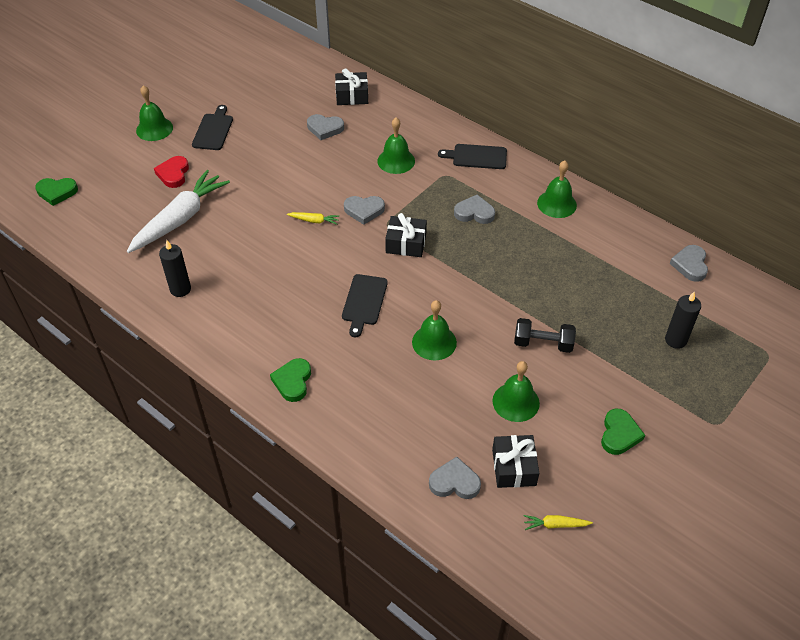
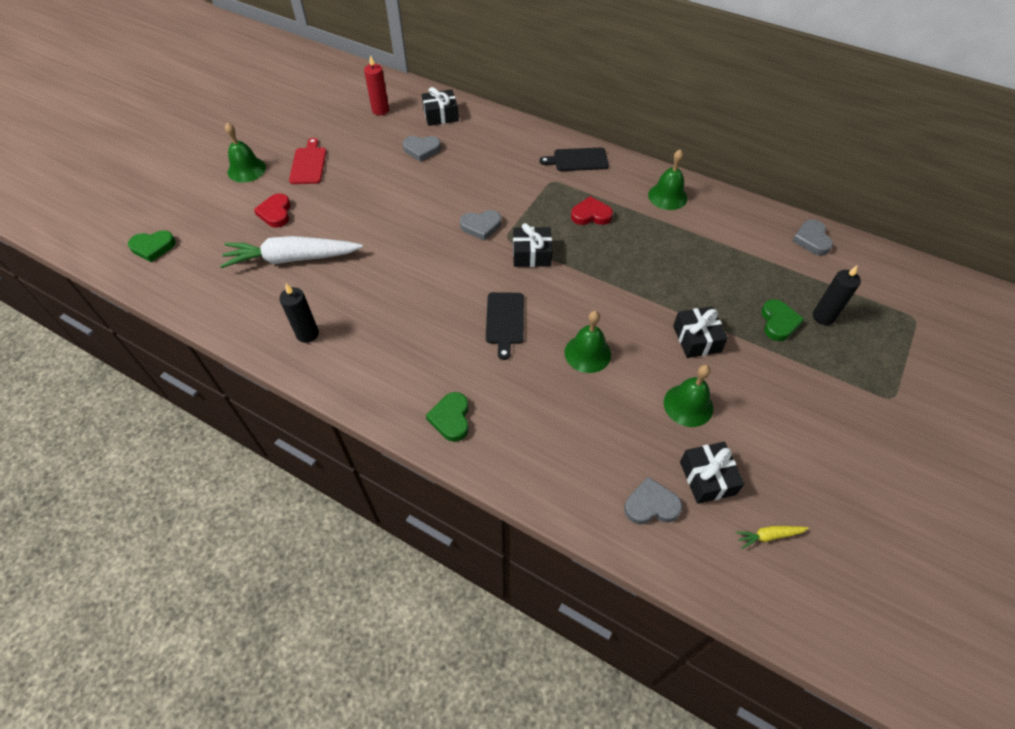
camera: 10 degrees left, 5 degrees up
white carrot [127,170,230,253] -> white carrot turned 120 degrees counterclockwise [220,236,363,268]
black cutting board [192,105,233,150] -> red cutting board [289,138,326,184]
yellow carrot [287,212,340,225] -> none
green bell [377,117,415,174] -> none
grey heart [454,195,495,224] -> red heart [571,196,613,225]
black dumbbell [514,318,576,353] -> black gift [673,307,728,358]
green heart [601,408,645,455] -> green heart moved to [761,299,804,341]
none -> red candle [364,55,389,115]

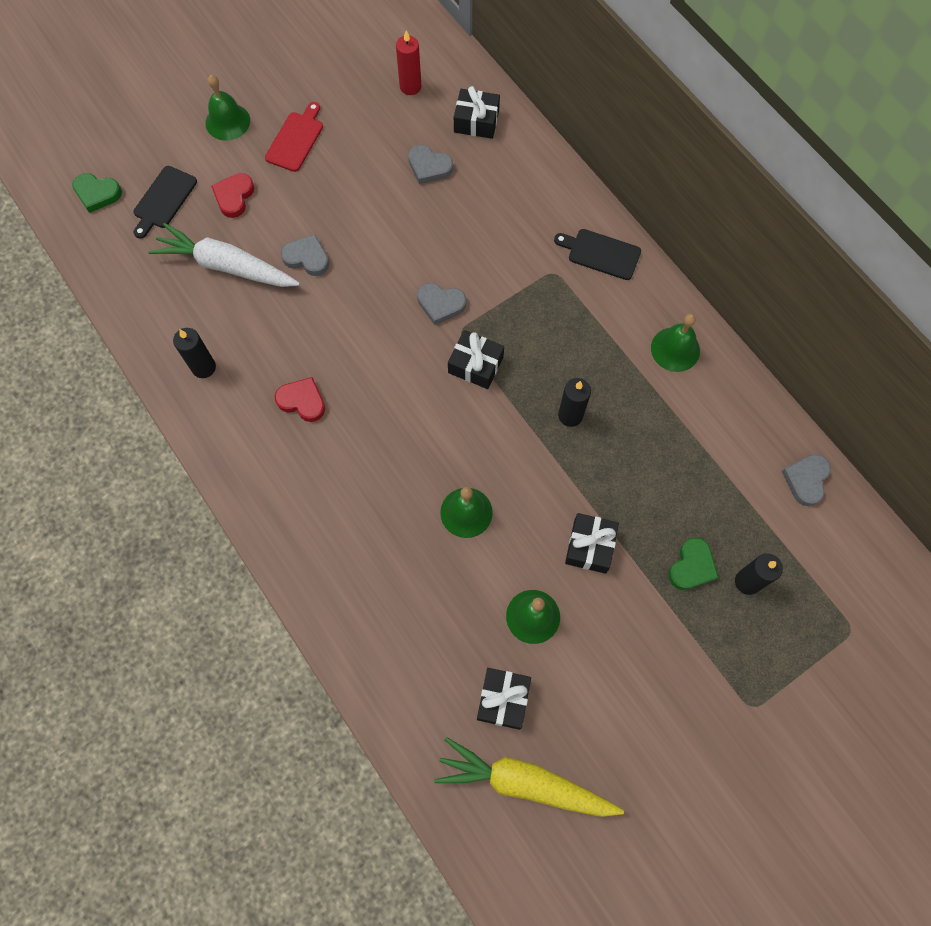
camera: 25 degrees right, 15 degrees up
green heart [426,392,469,442] -> none
black cutting board [486,292,524,360] -> black cutting board moved to [133,166,197,238]
red heart [571,196,613,225] -> red heart moved to [275,377,325,422]
grey heart [624,477,682,524] -> grey heart moved to [281,235,329,276]
yellow carrot [736,526,809,549] -> yellow carrot [434,737,624,817], size x2.47
none -> black candle [558,378,591,427]

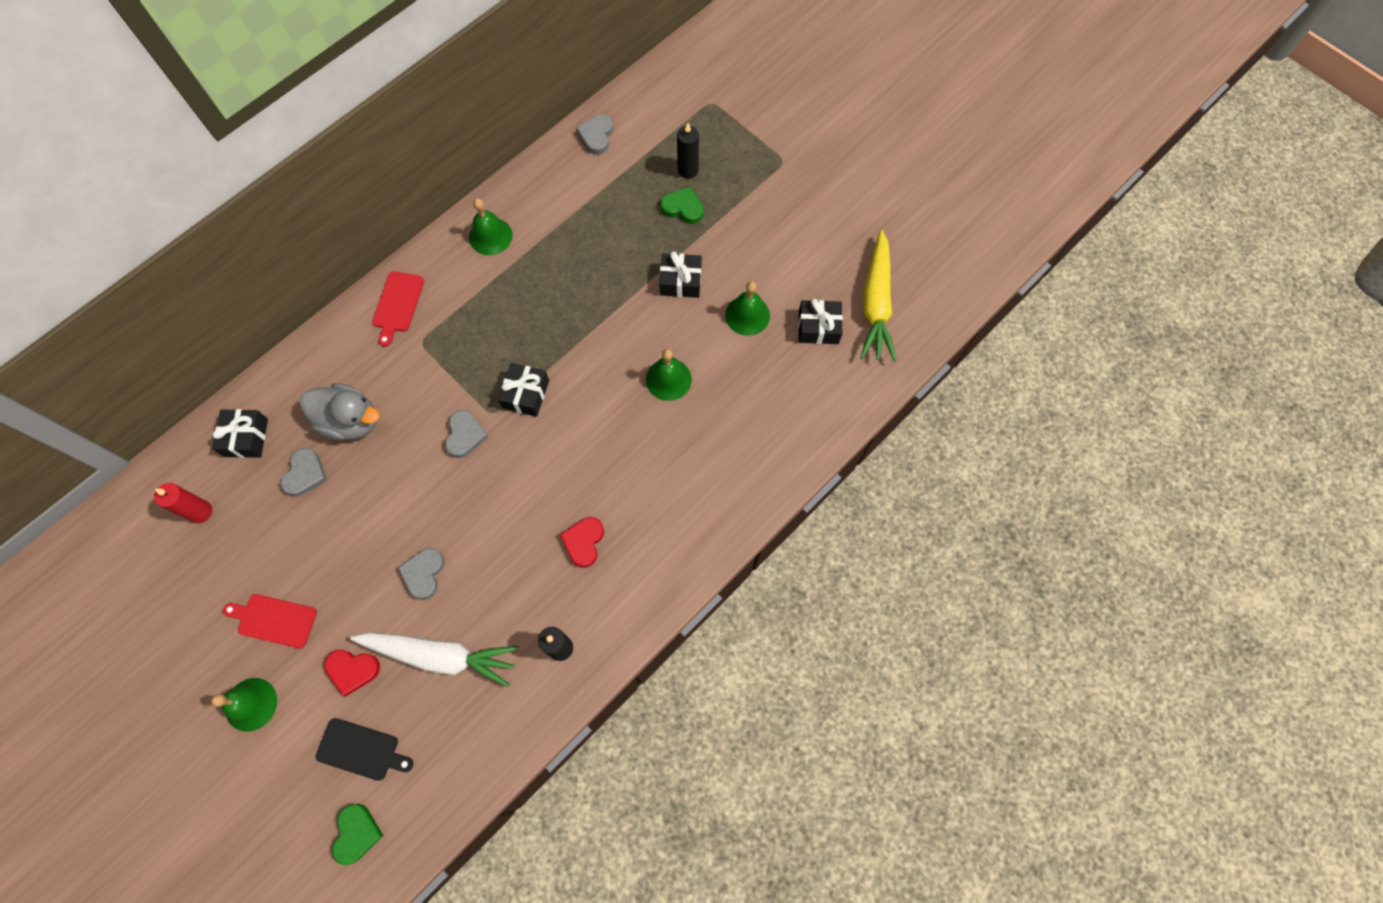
camera: 100 degrees left, 0 degrees up
white carrot [148,223,300,287] -> white carrot turned 90 degrees counterclockwise [350,633,518,687]
black cutting board [554,229,641,280] -> red cutting board [372,271,424,347]
black candle [558,378,591,427] -> none
grey heart [782,454,831,506] -> grey heart turned 90 degrees clockwise [576,114,613,155]
none -> grey duck [300,383,380,441]

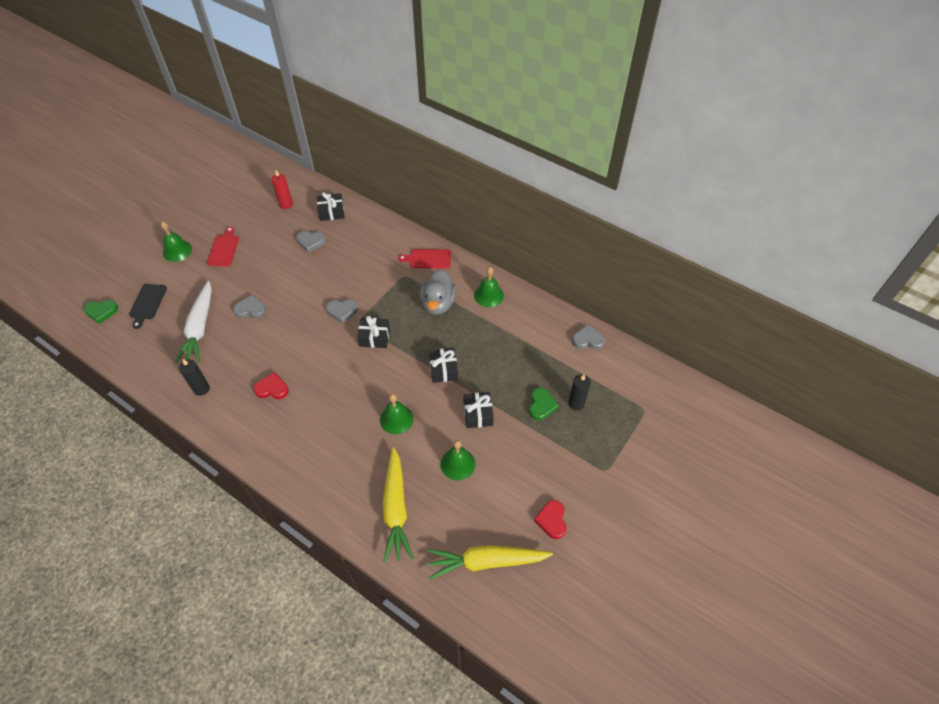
camera: 80 degrees right, 15 degrees down
grey duck [300,383,380,441] -> grey duck moved to [420,269,457,315]
red heart [324,650,380,696] -> red heart moved to [534,500,566,539]
black gift [798,299,843,344] -> black gift moved to [429,348,458,383]
none -> yellow carrot [383,447,414,562]

